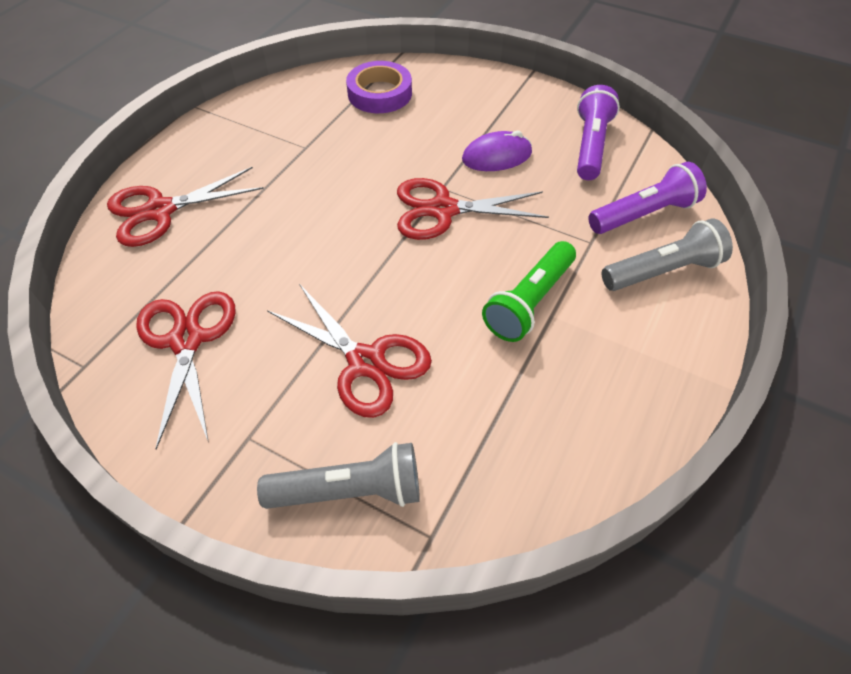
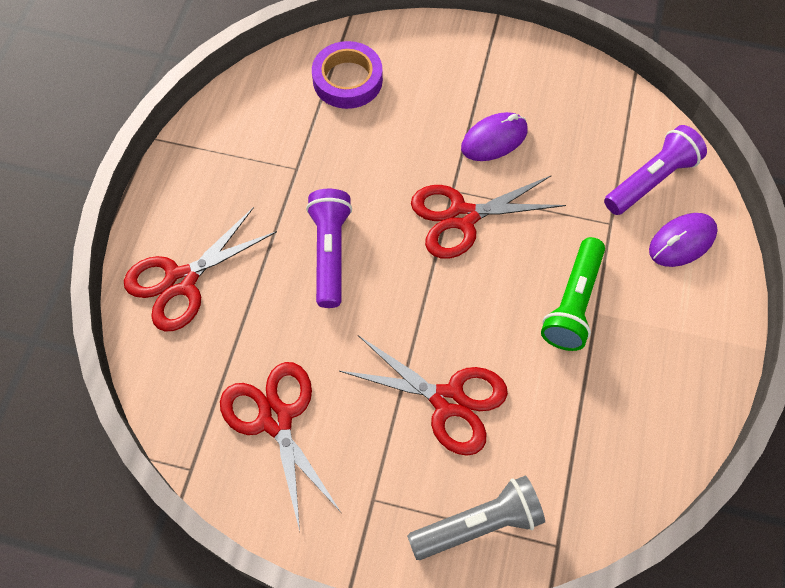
camera: 15 degrees left, 10 degrees up
purple flashlight [577,85,620,180] -> purple flashlight moved to [306,189,352,308]
grey flashlight [602,219,733,291] -> purple mouse [649,213,718,267]

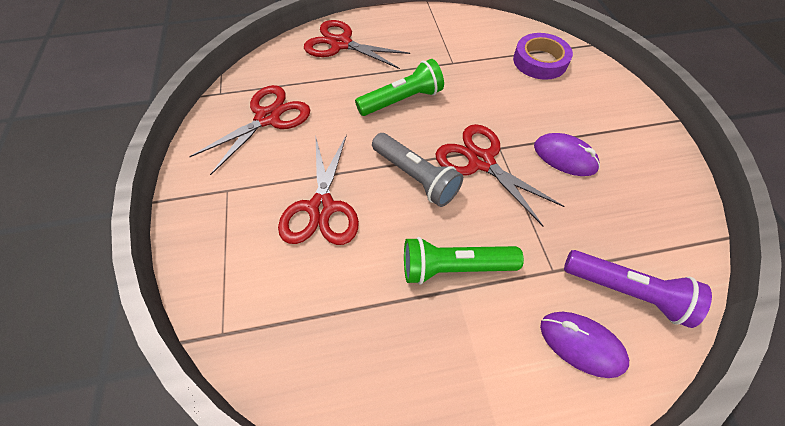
camera: 65 degrees right, 5 degrees down
purple flashlight [306,189,352,308] -> green flashlight [355,59,444,116]
grey flashlight [407,476,545,560] -> grey flashlight moved to [372,133,463,207]

